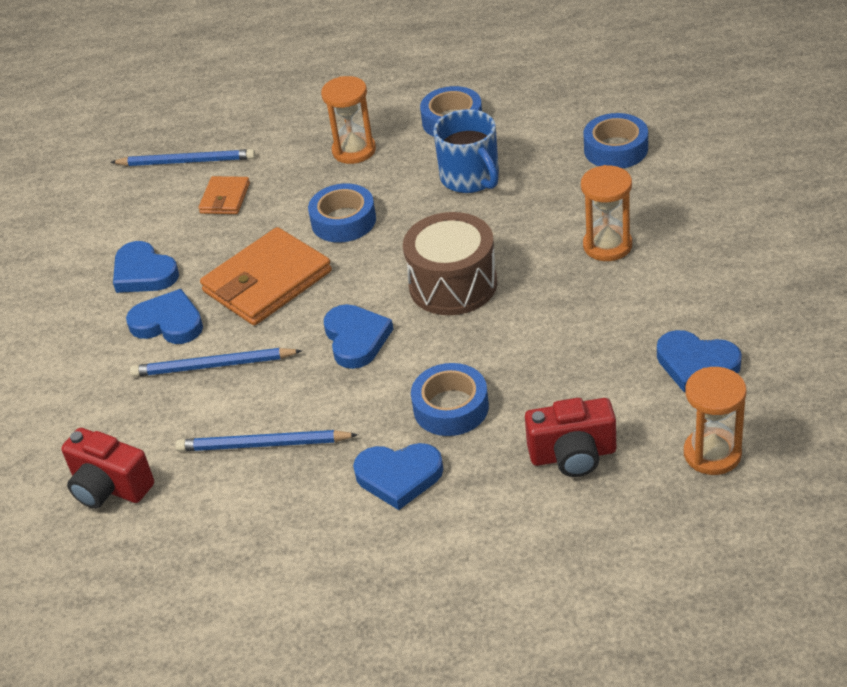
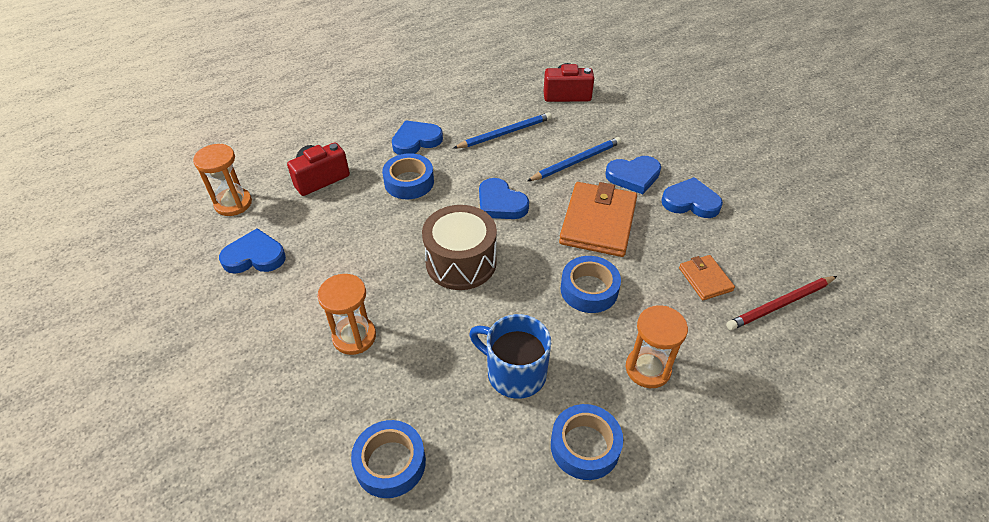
camera: 145 degrees right, 5 degrees up
blue pencil [110,149,255,166] -> red pencil [726,276,837,330]

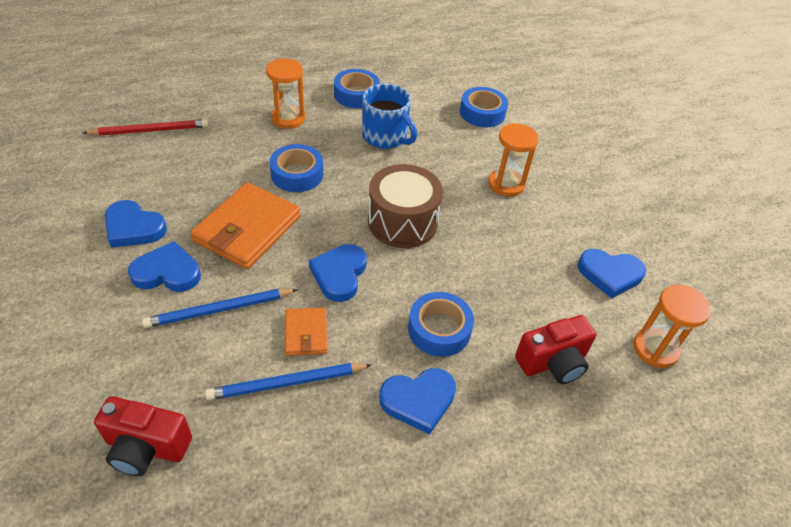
camera: 170 degrees left, 0 degrees up
blue heart [479,178,529,219] -> blue heart turned 135 degrees counterclockwise [309,244,367,302]
orange wallet [679,255,735,300] -> orange wallet moved to [285,307,328,356]

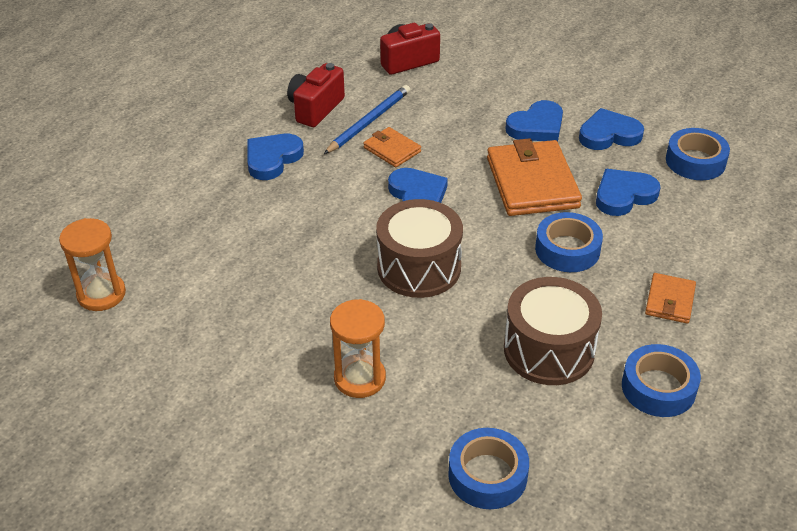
camera: 145 degrees right, 5 degrees down
red pencil [83,119,209,136] -> none
blue pencil [142,289,298,328] -> none
orange hourglass [266,58,305,129] -> orange wallet [645,273,696,324]
blue mug [362,84,417,149] -> brown drum [504,277,602,385]
blue tape [408,292,474,356] -> blue tape moved to [666,128,730,180]
red camera [515,315,596,384] -> red camera moved to [287,63,345,127]
blue heart [578,249,646,299] -> blue heart moved to [596,169,661,216]

